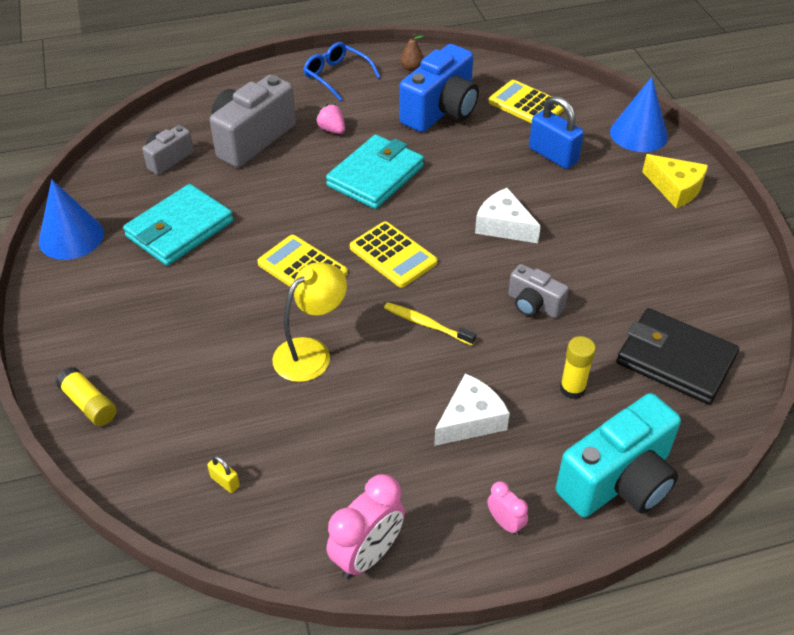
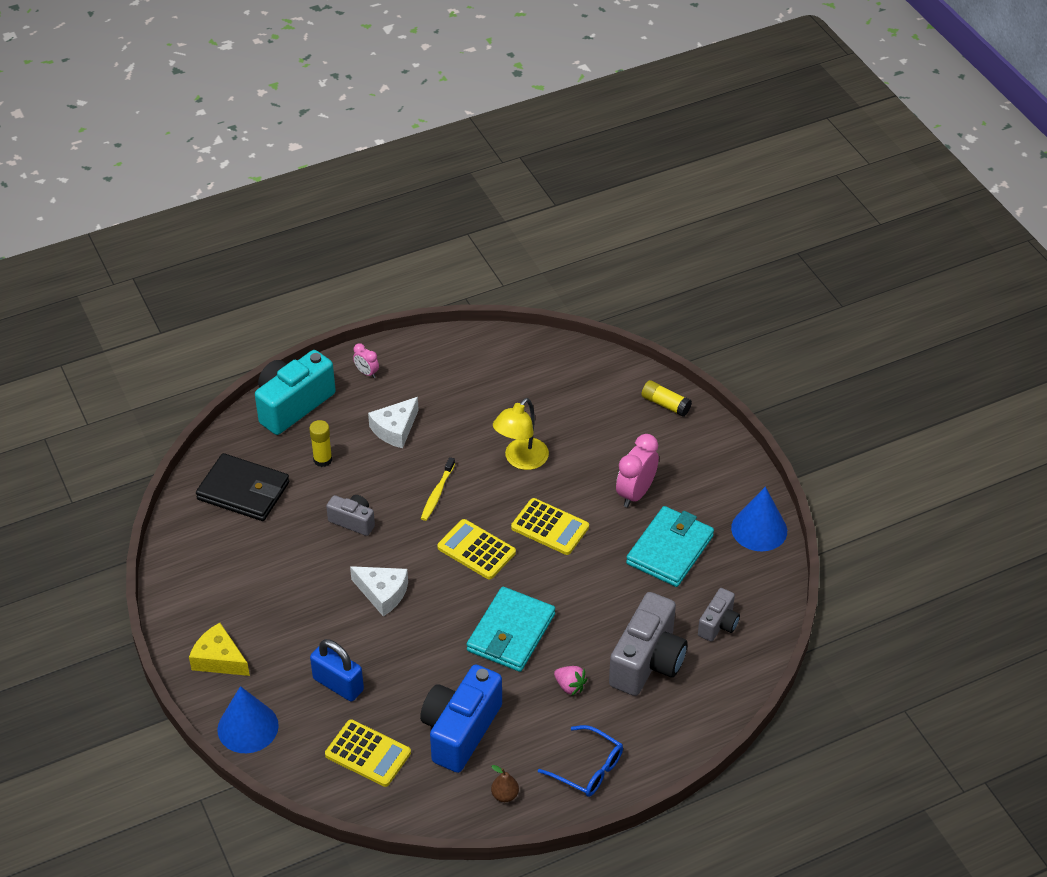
camera: 170 degrees right, 0 degrees up
yellow padlock [207,455,240,493] -> none
pink clock [327,474,405,579] -> pink clock moved to [616,434,659,507]
yellow toothbrush [384,302,476,345] -> yellow toothbrush turned 90 degrees clockwise [421,457,455,521]

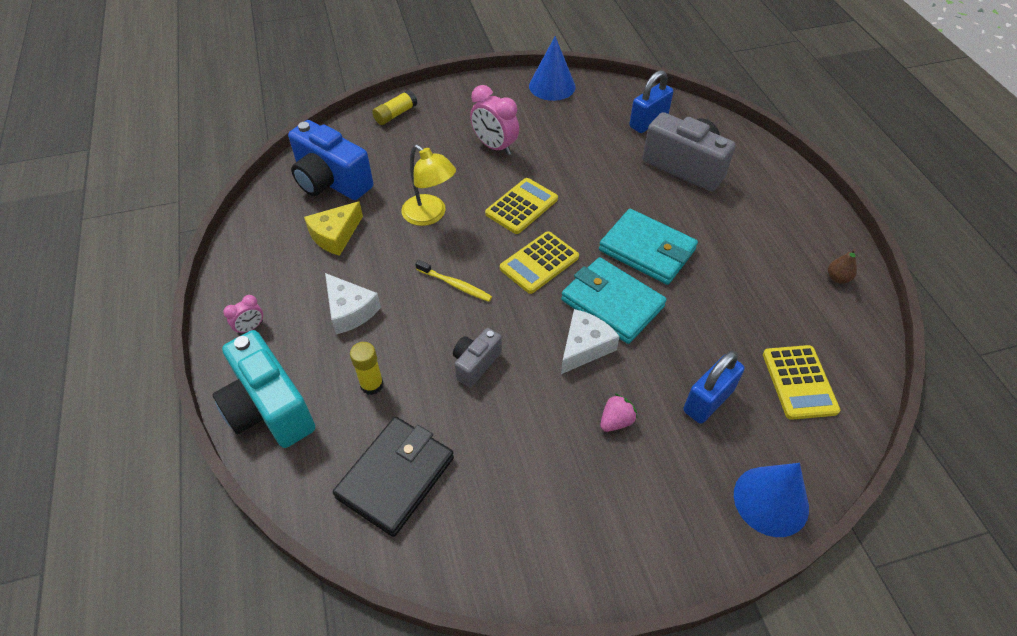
camera: 80 degrees left, 5 degrees up
yellow cheese [189,623,250,676] -> yellow cheese moved to [304,201,363,256]
yellow calculator [325,719,411,787] -> yellow calculator turned 135 degrees clockwise [763,345,840,420]
blue camera [420,664,502,773] -> blue camera moved to [288,120,373,200]
blue glasses [538,725,623,797] -> none
pink strawberry [554,666,587,696] -> pink strawberry moved to [600,393,638,432]
turquoise wallet [626,506,714,587] -> turquoise wallet moved to [561,257,667,344]
grey camera [698,588,740,642] -> blue padlock [629,70,673,133]

